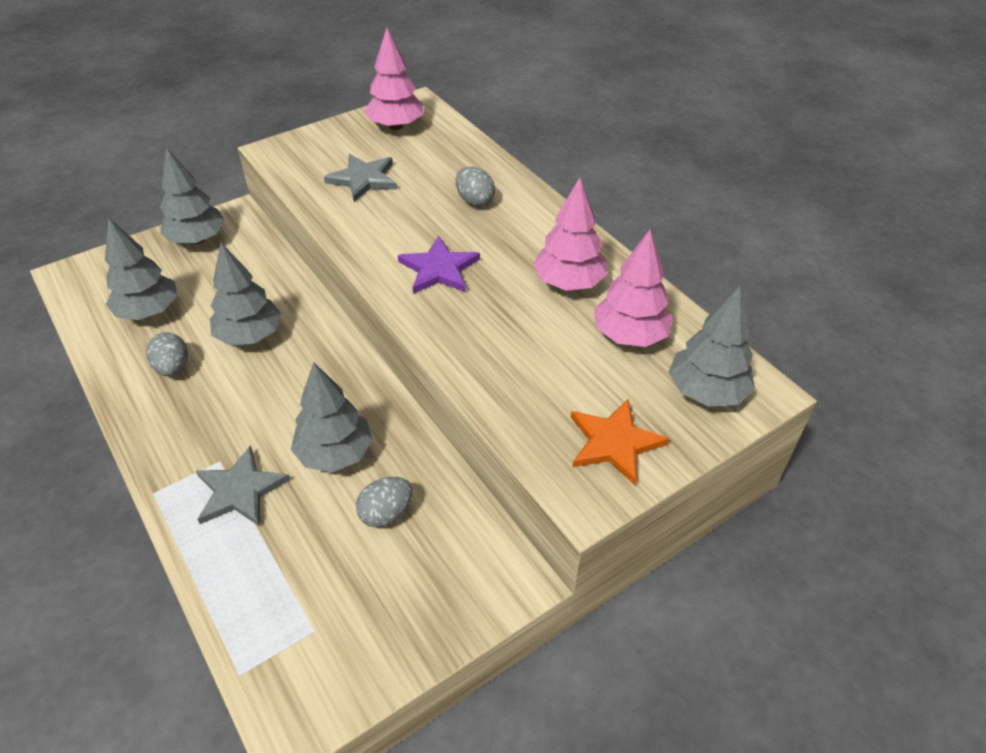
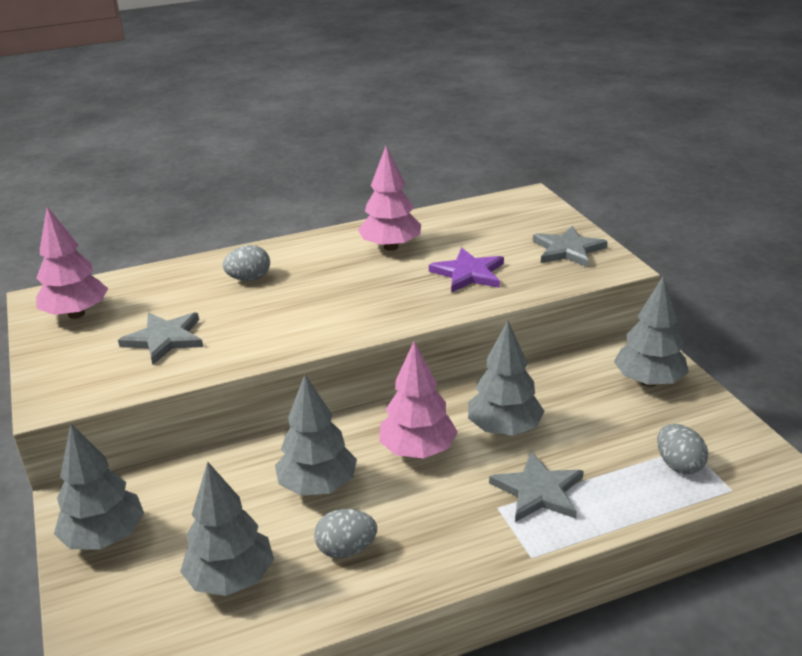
camera: 75 degrees left, 15 degrees down
grey egg [356,477,413,528] -> grey egg moved to [657,424,708,474]
purple star [398,236,480,294] -> purple star moved to [429,248,504,293]
orange star [571,399,669,485] -> grey star [533,226,608,267]
pink tree [594,230,673,347] -> pink tree moved to [379,341,458,458]
grey tree [669,286,755,407] -> grey tree moved to [614,276,689,387]

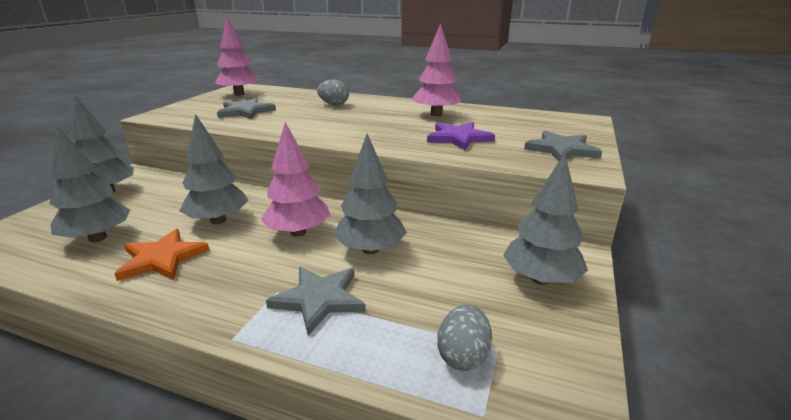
camera: 40 degrees right, 5 degrees down
grey egg [314,509,377,558] -> orange star [114,229,210,281]

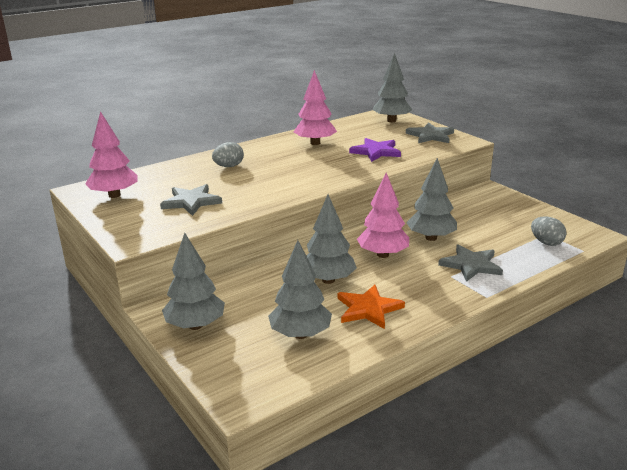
camera: 55 degrees left, 0 degrees up
grey tree [503,153,588,285] -> grey tree moved to [372,53,412,122]

